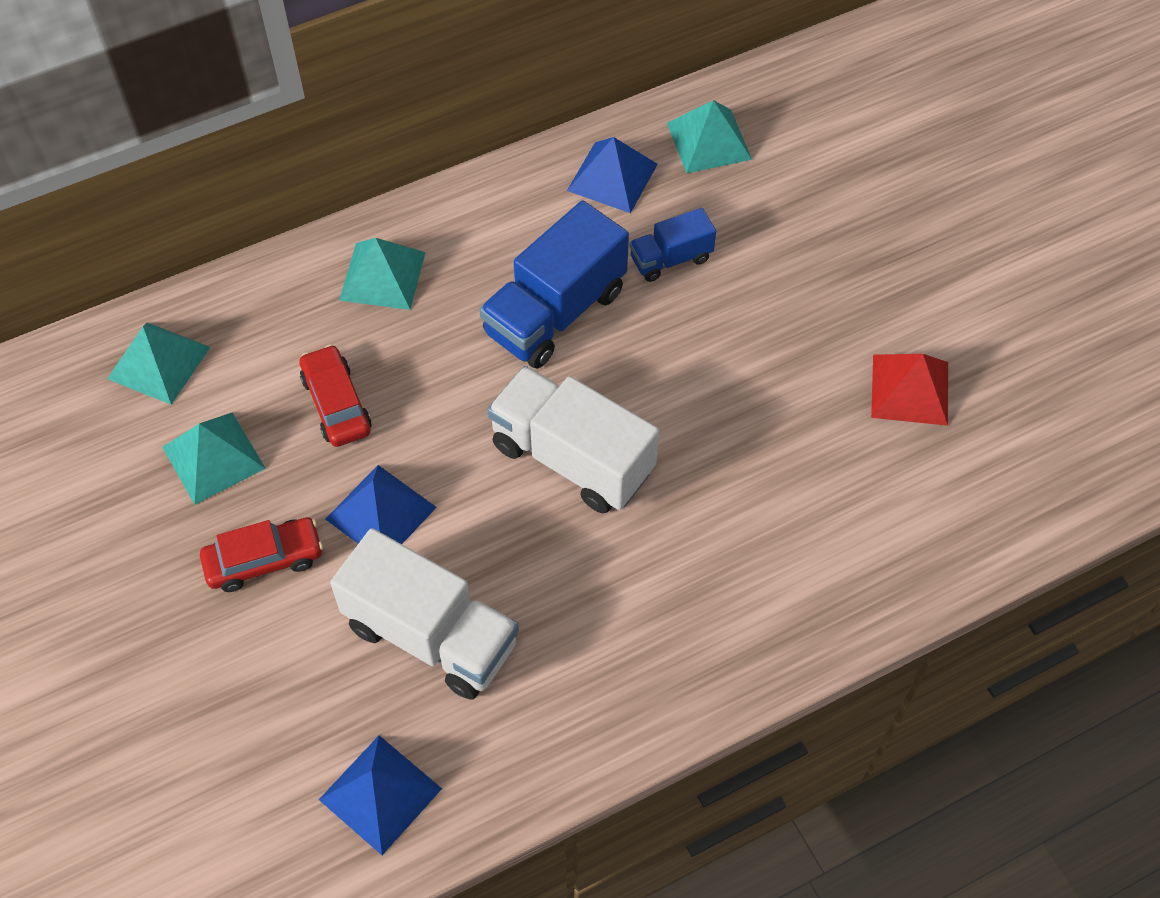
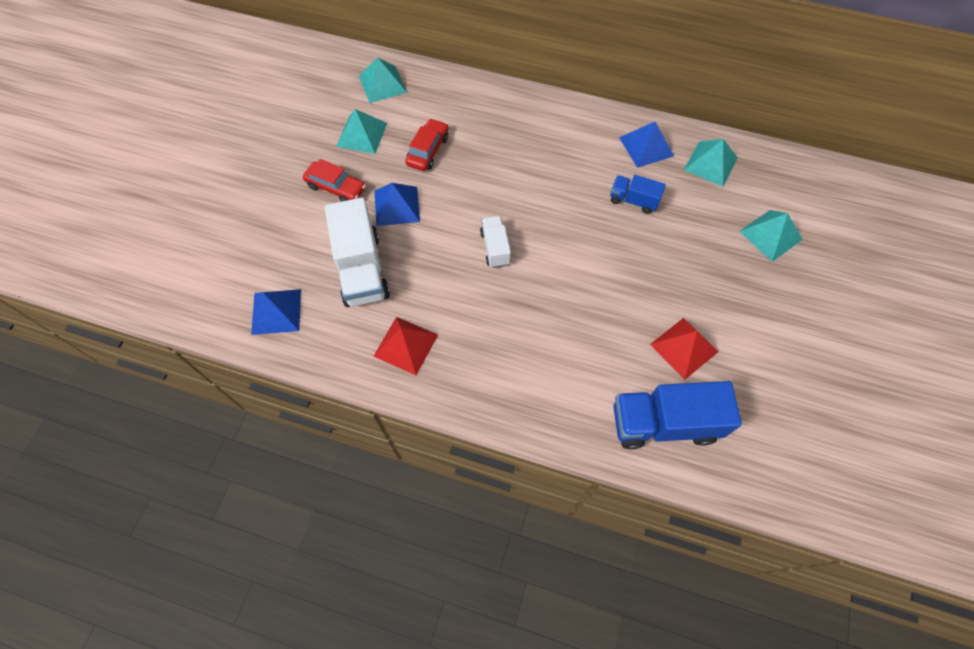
camera: 45 degrees right, 5 degrees up
turquoise pyramid [339,238,426,310] -> turquoise pyramid moved to [739,210,803,262]
blue truck [479,200,629,369] -> blue truck moved to [613,381,742,450]
white truck [487,366,659,513] -> white truck [480,216,511,268], size x0.54
none -> red pyramid [373,317,438,375]

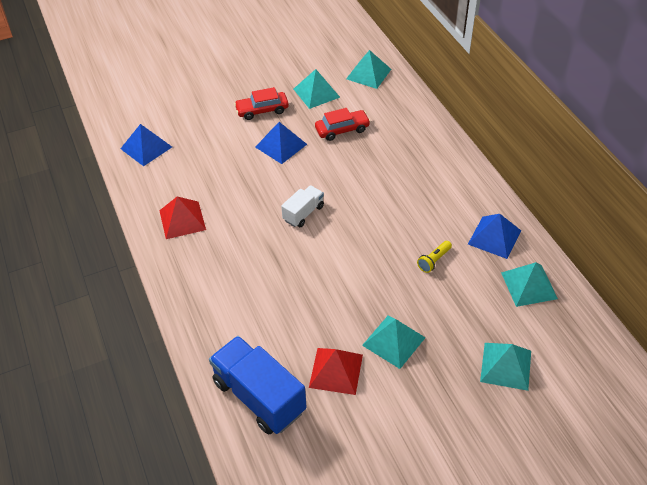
camera: 50 degrees right, 15 degrees down
red car [303,159,366,201] -> red car turned 90 degrees clockwise [234,87,289,120]
white truck [325,198,390,307] -> none
blue truck [610,175,666,214] -> yellow flashlight [417,241,452,273]
none -> turquoise pyramid [362,315,426,369]

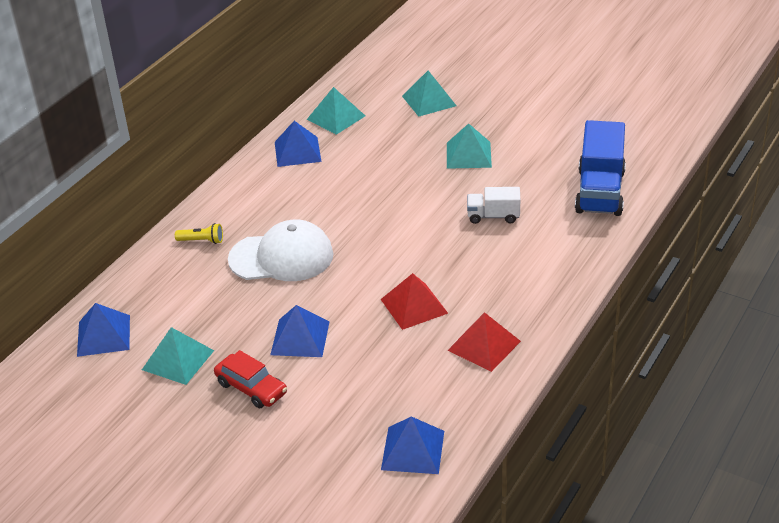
camera: 125 degrees left, 10 degrees down
white truck [281,185,324,227] -> white truck moved to [467,187,520,224]
red pyramid [309,348,363,395] -> red pyramid moved to [381,273,448,330]
red car [315,108,371,141] -> none
turquoise pyramid [346,50,391,89] -> blue pyramid [77,303,130,357]
yellow flashlight [417,241,452,273] -> yellow flashlight moved to [175,223,223,244]
none -> white cap [228,220,333,281]

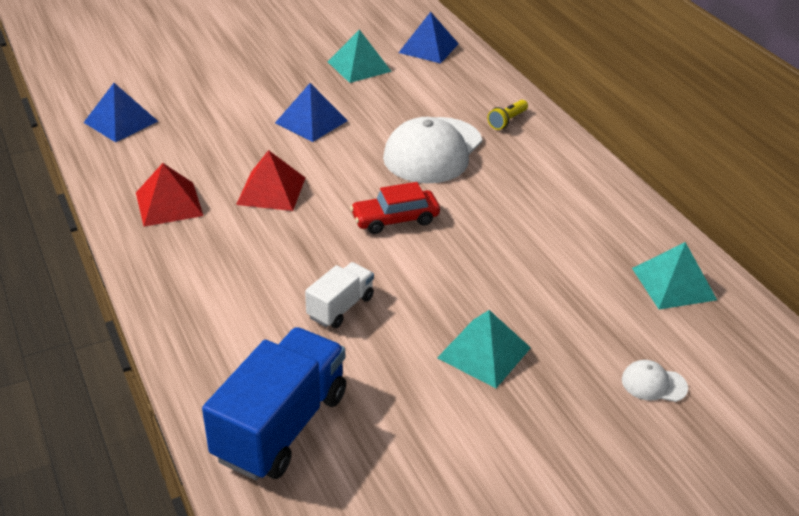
camera: 120 degrees right, 0 degrees up
red car [214,350,287,408] -> red car moved to [350,182,440,234]
blue pyramid [275,121,321,167] -> none
turquoise pyramid [402,71,457,117] -> white cap [622,360,688,402]
blue truck [575,120,626,216] -> blue truck turned 75 degrees clockwise [202,327,346,480]

